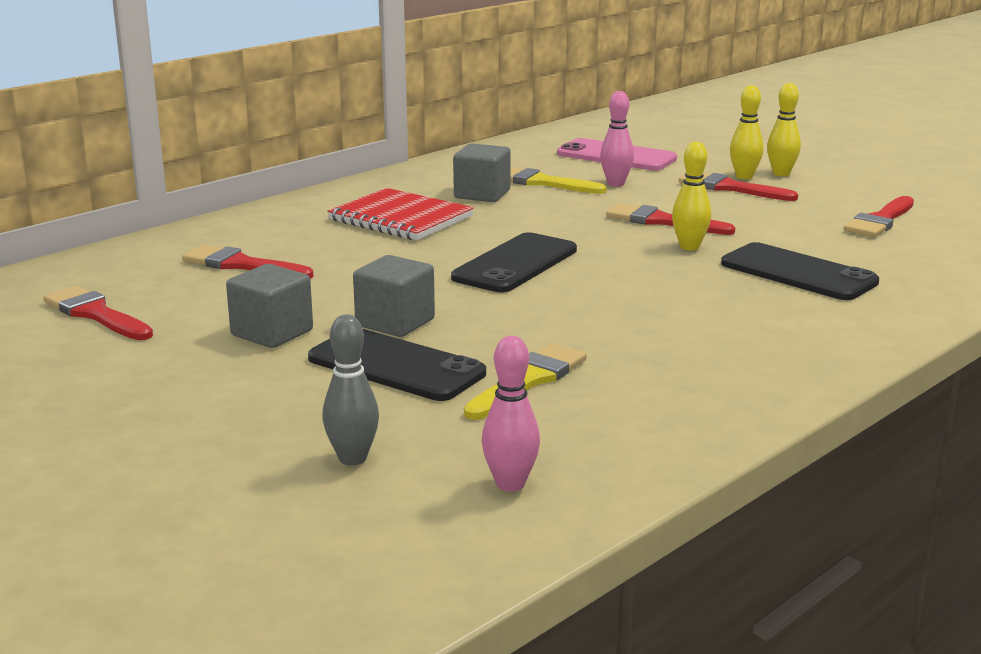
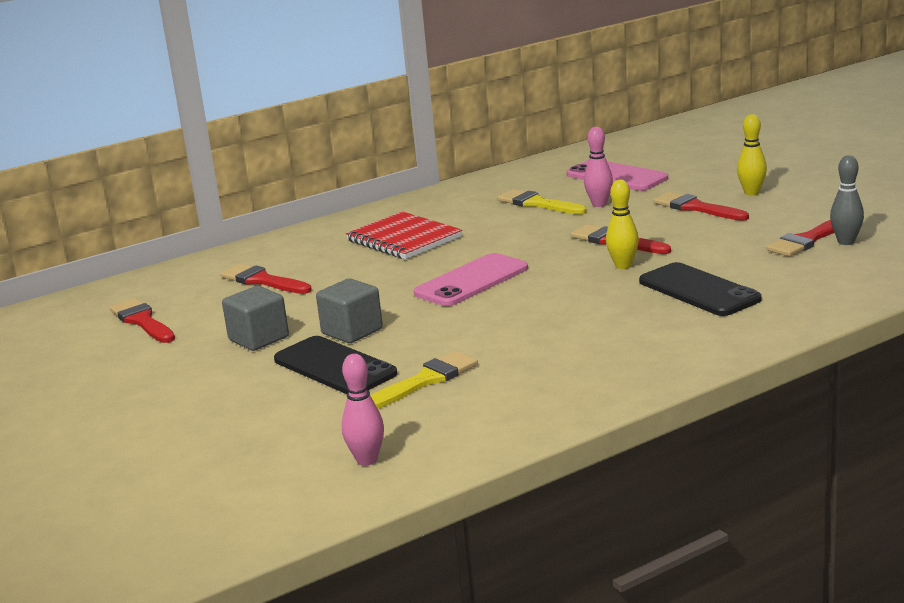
camera: 15 degrees right, 0 degrees up
grey bowling pin [322,315,379,466] -> grey bowling pin moved to [830,155,864,245]
black phone [451,232,577,292] -> pink phone [414,253,528,306]
grey cube [453,143,511,202] -> none
yellow bowling pin [730,85,764,179] -> none

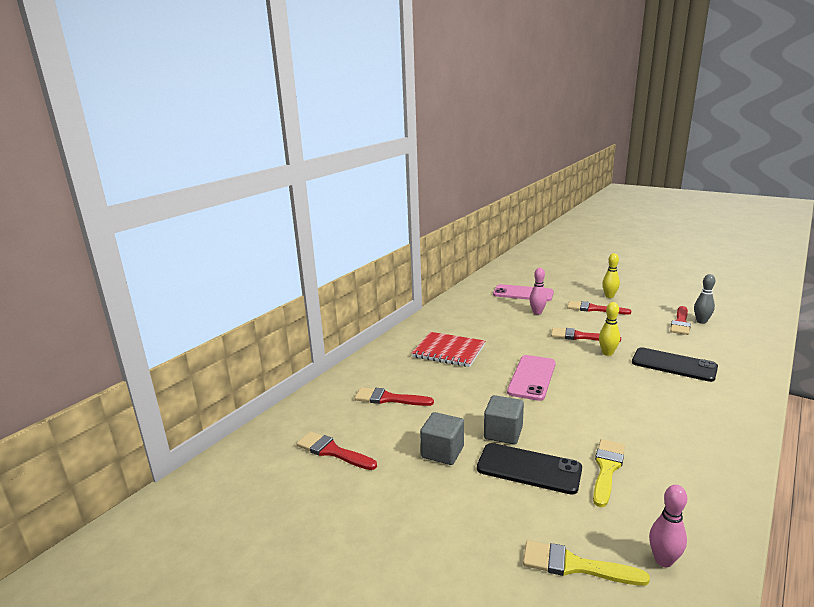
camera: 25 degrees left, 0 degrees up
yellow brush [497,189,586,215] -> yellow brush moved to [523,540,650,586]

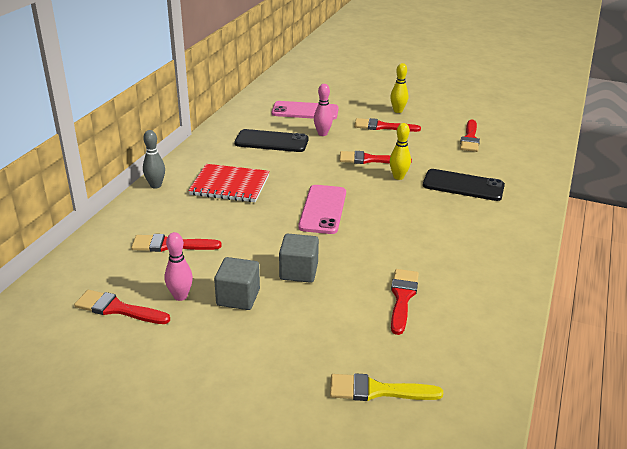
camera: 15 degrees left, 10 degrees up
black phone [477,443,582,494] -> black phone moved to [235,129,309,152]
yellow brush [593,439,625,507] -> red brush [391,269,419,335]
pink bowling pin [649,485,687,567] -> pink bowling pin moved to [165,232,193,301]
grey bowling pin [694,274,715,324] -> grey bowling pin moved to [143,130,165,189]

